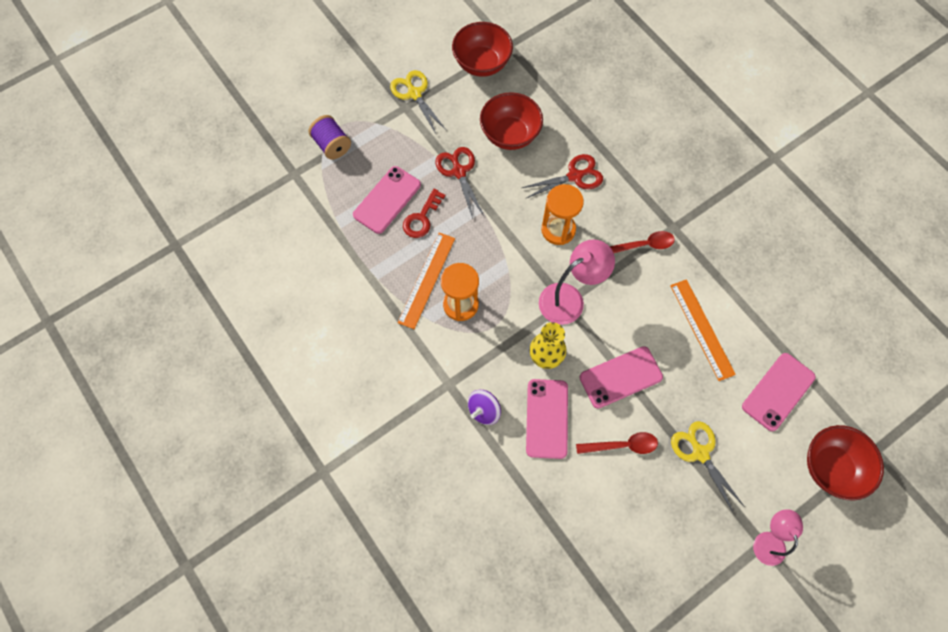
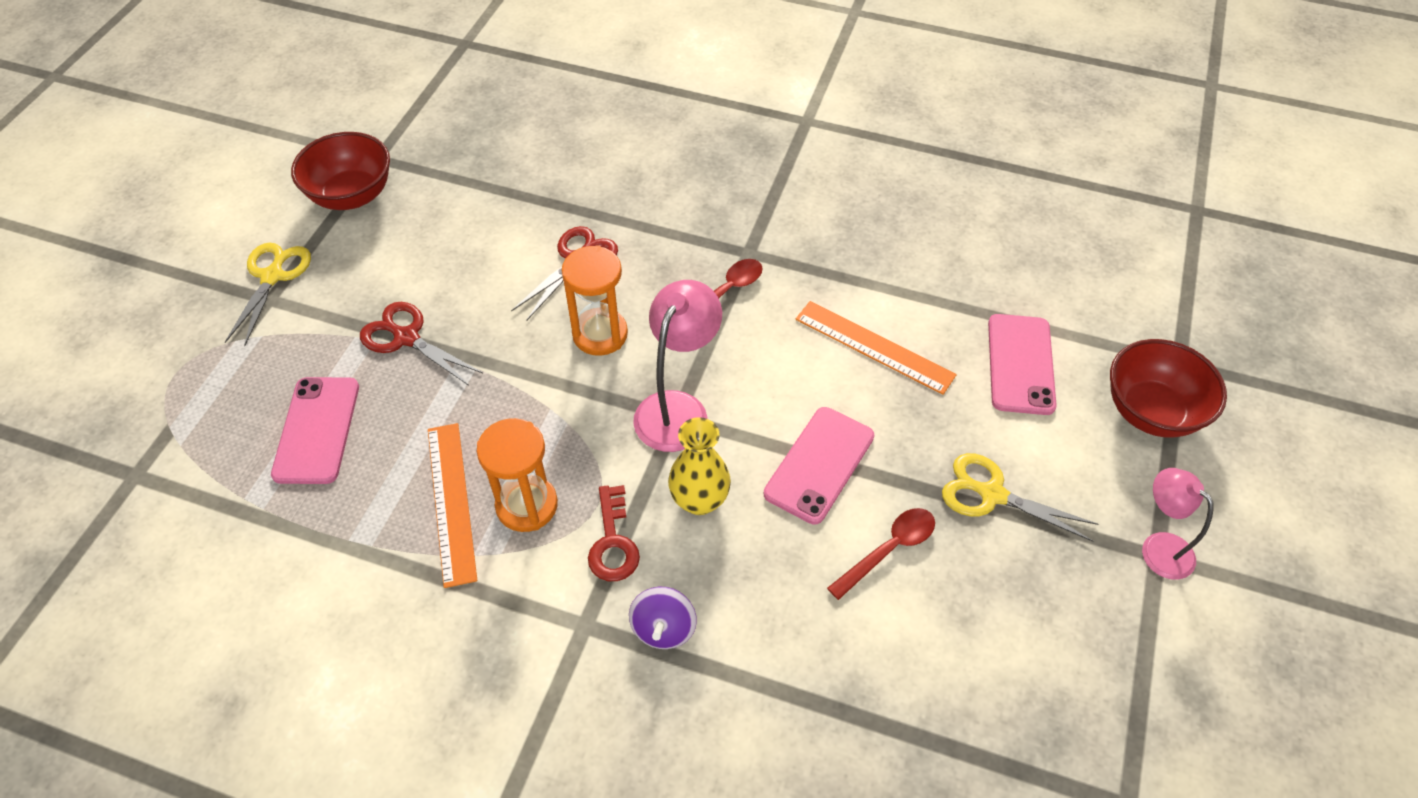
camera: 35 degrees left, 15 degrees down
purple spool [308,115,351,160] -> none
yellow scissors [390,70,447,134] -> yellow scissors turned 75 degrees clockwise [225,243,311,346]
red key [403,189,445,238] -> red key moved to [588,485,640,581]
red bowl [480,92,543,150] -> none
pink phone [526,379,568,459] -> none

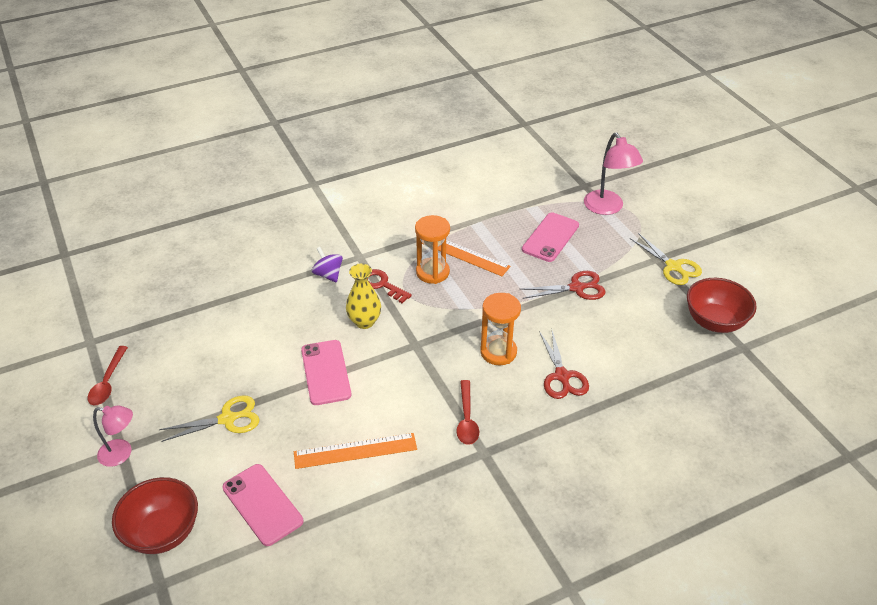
camera: 135 degrees right, 10 degrees down
pink phone [271,377,359,484] -> pink phone turned 75 degrees clockwise [522,212,579,262]
pink lamp [633,280,722,452] -> pink lamp moved to [584,132,643,215]
red spoon [827,508,935,600] -> red spoon moved to [88,346,128,405]

